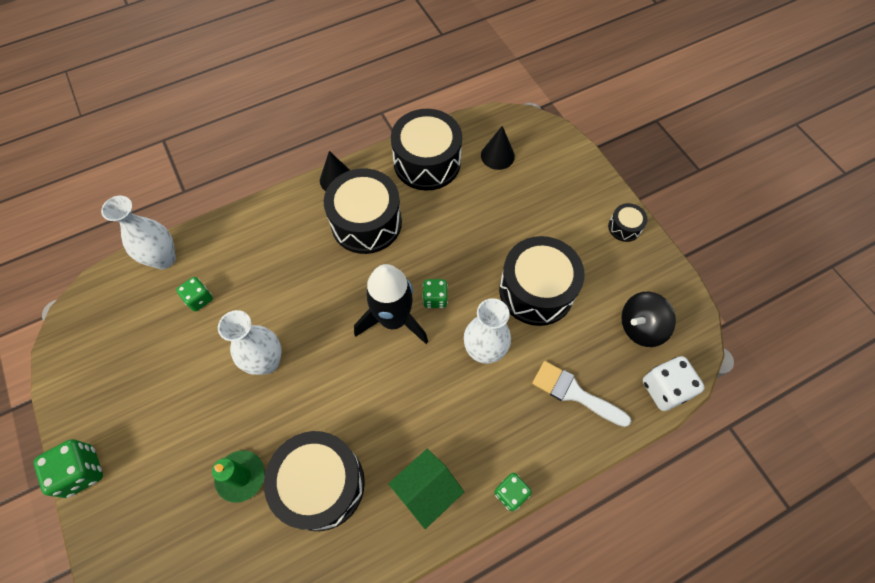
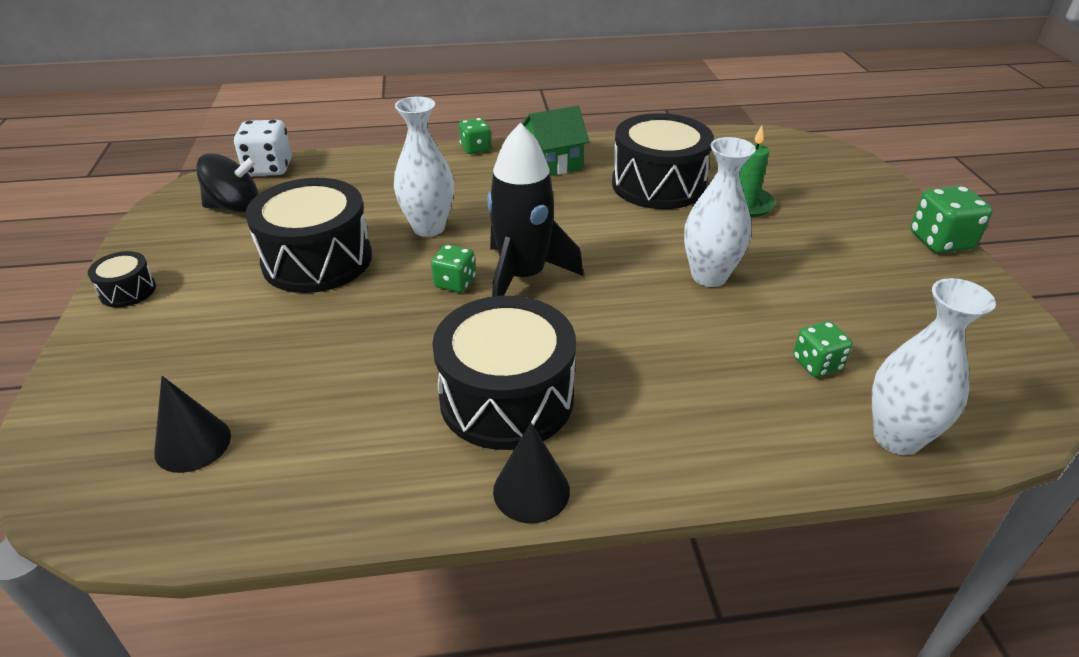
camera: 160 degrees left, 25 degrees down
black drum [391,109,462,191] -> none
white brush [532,361,631,427] -> none

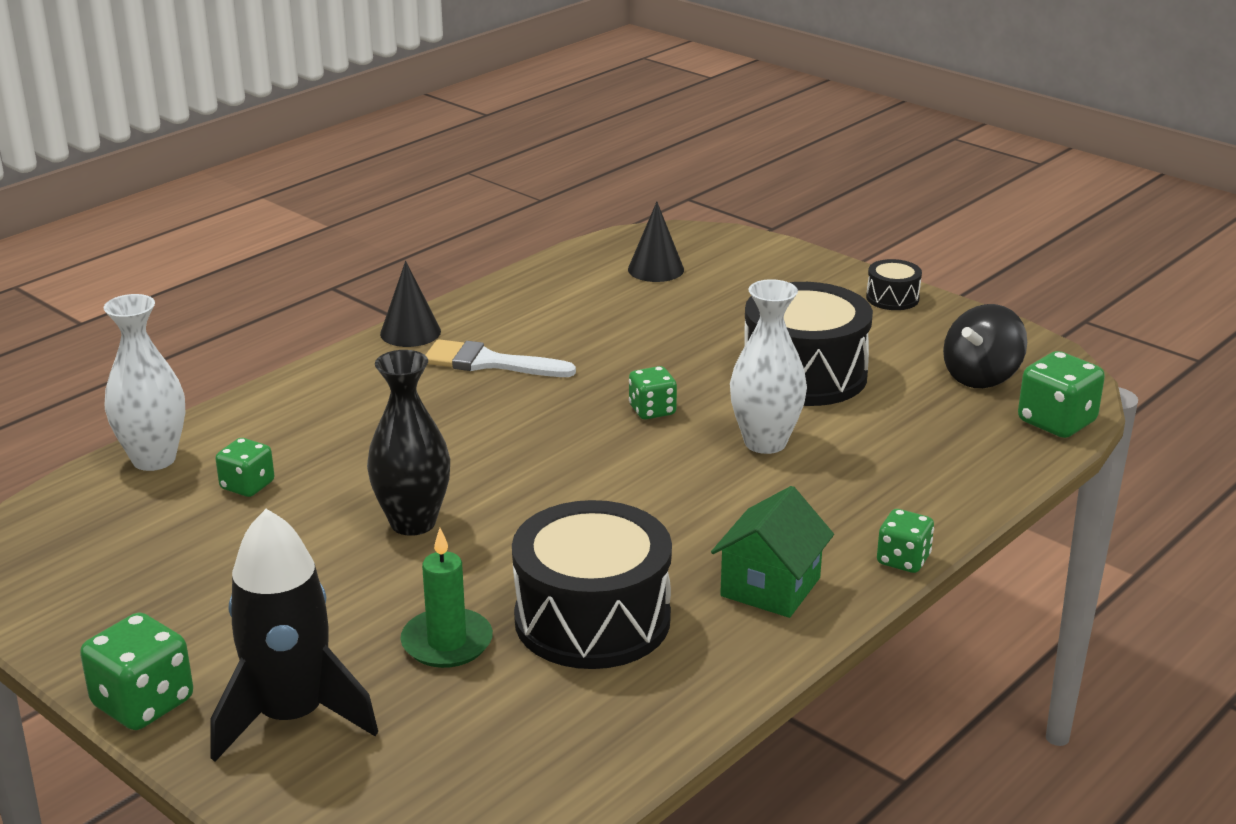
camera: 140 degrees right, 10 degrees down
white dice [234,120,292,176] -> green dice [1018,351,1105,438]
black drum [432,296,576,450] -> white brush [425,339,576,377]
black rocket [487,123,583,297] -> black rocket moved to [210,509,378,762]
white vase [684,137,756,287] -> black vase [367,350,450,536]

